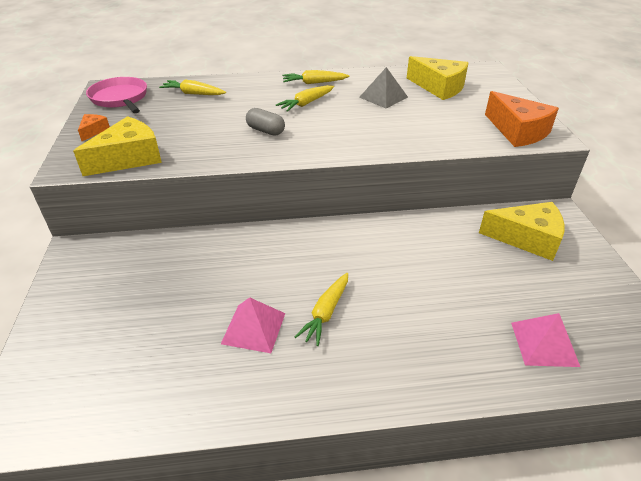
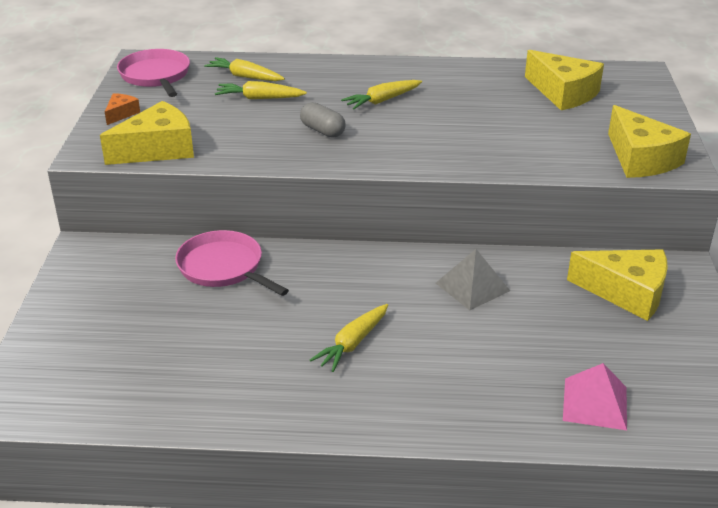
camera: 10 degrees right, 5 degrees down
pink pyramid [221,298,285,353] -> none
yellow carrot [282,70,349,84] -> yellow carrot moved to [215,81,307,99]
grey pyramid [359,67,408,108] -> grey pyramid moved to [436,249,510,310]
orange cheese [485,91,559,147] -> yellow cheese [608,105,691,178]
none -> pink pan [175,230,289,296]

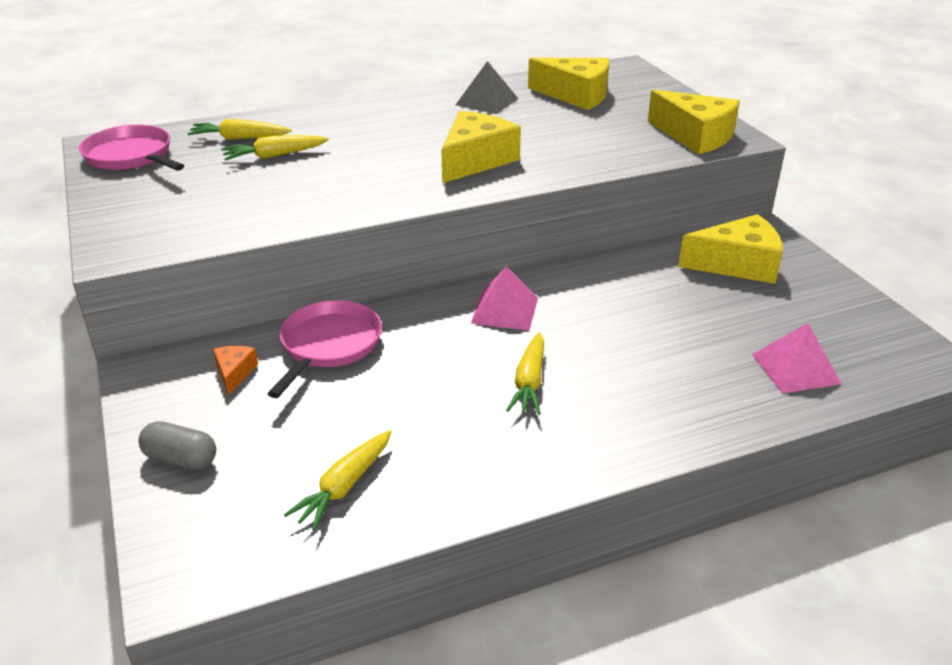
camera: 25 degrees left, 0 degrees up
yellow cheese [100,101,194,165] -> yellow cheese moved to [441,111,521,183]
orange cheese [105,93,140,125] -> orange cheese moved to [213,346,258,396]
pink pan [175,230,289,296] -> pink pan turned 90 degrees clockwise [268,300,382,398]
grey capsule [300,102,346,138] -> grey capsule moved to [138,421,216,470]
yellow carrot [341,80,422,109] -> yellow carrot moved to [284,430,392,531]
grey pyramid [436,249,510,310] -> grey pyramid moved to [456,61,519,114]
none -> pink pyramid [471,267,538,330]

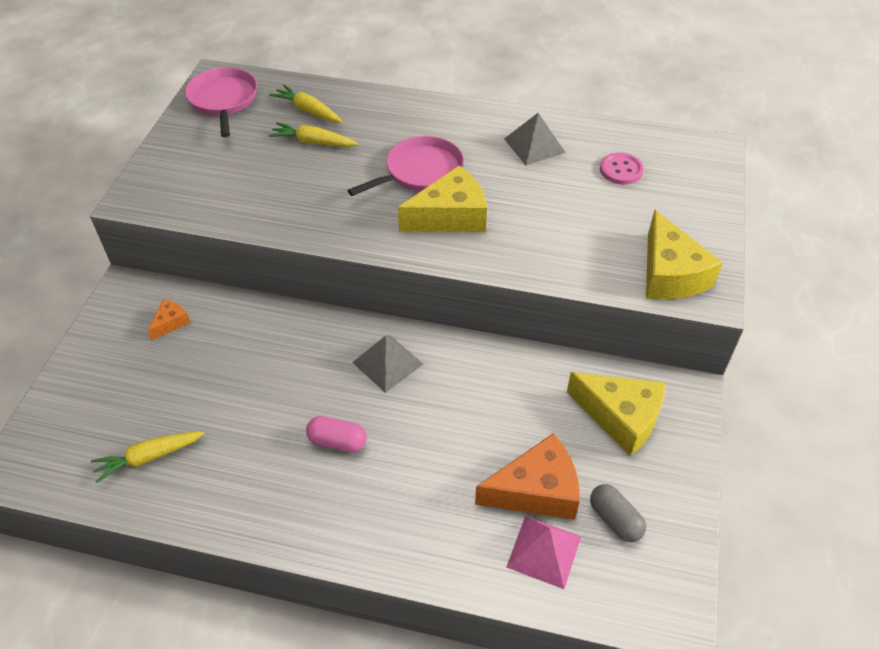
camera: 35 degrees right, 15 degrees up
grey capsule [138,421,216,470] -> grey capsule moved to [590,484,646,542]
pink pan [268,300,382,398] -> pink pan moved to [348,136,464,196]
pink pyramid [471,267,538,330] -> grey pyramid [352,335,423,393]
yellow carrot [506,332,544,415] -> pink capsule [306,416,367,452]
yellow cheese [528,58,609,110] -> pink button [600,152,644,185]
none -> orange cheese [475,433,580,520]

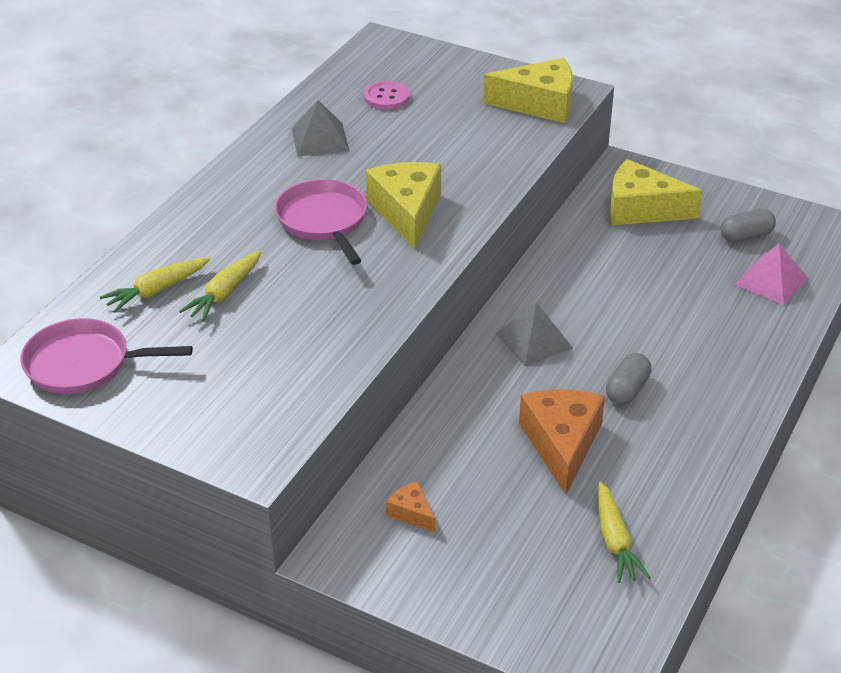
camera: 75 degrees left, 10 degrees down
pink capsule [306,416,367,452] -> grey capsule [606,353,652,405]
orange cheese [475,433,580,520] -> orange cheese moved to [519,389,605,495]
yellow cheese [567,372,665,456] -> yellow cheese turned 120 degrees counterclockwise [610,159,703,225]

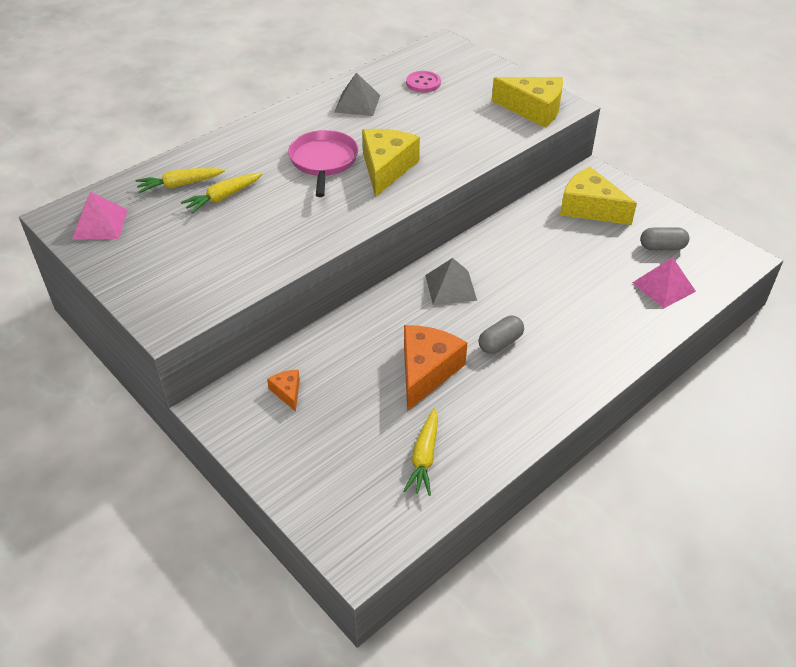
camera: 20 degrees right, 5 degrees up
pink pan [21,318,193,394] -> pink pyramid [72,191,128,240]

